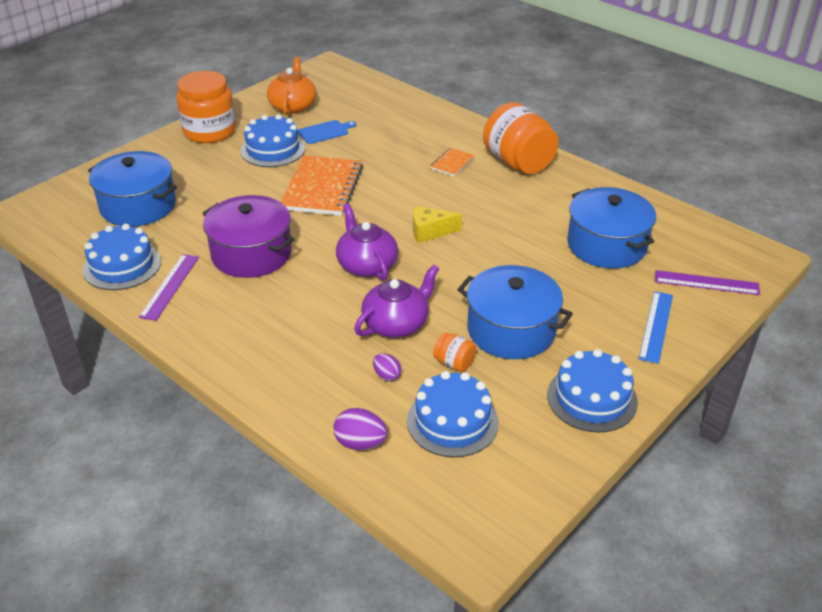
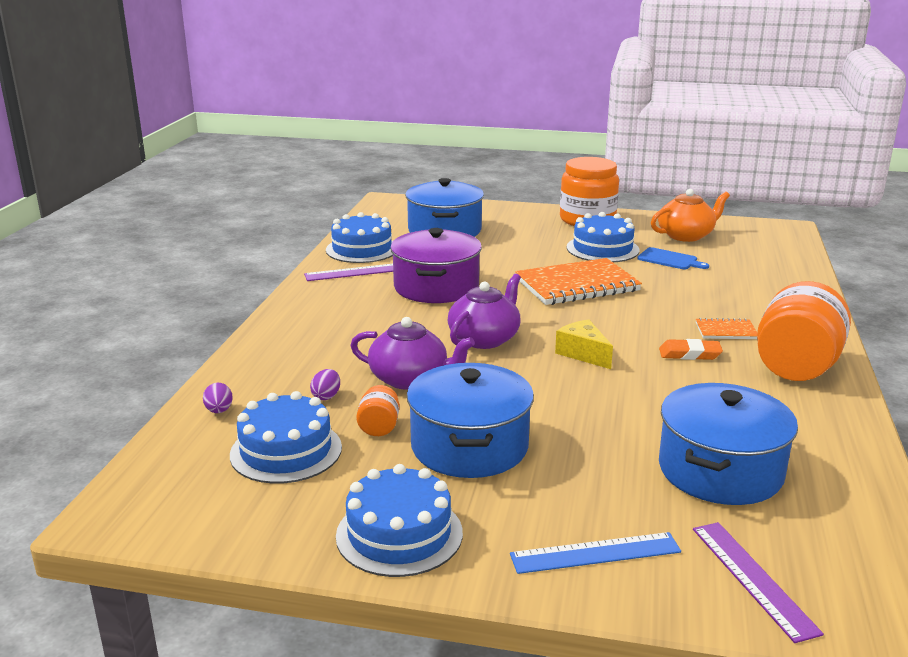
camera: 60 degrees right, 15 degrees down
purple egg [333,408,388,450] -> purple egg [203,383,233,413], size x0.64
none -> orange eraser [659,339,723,360]

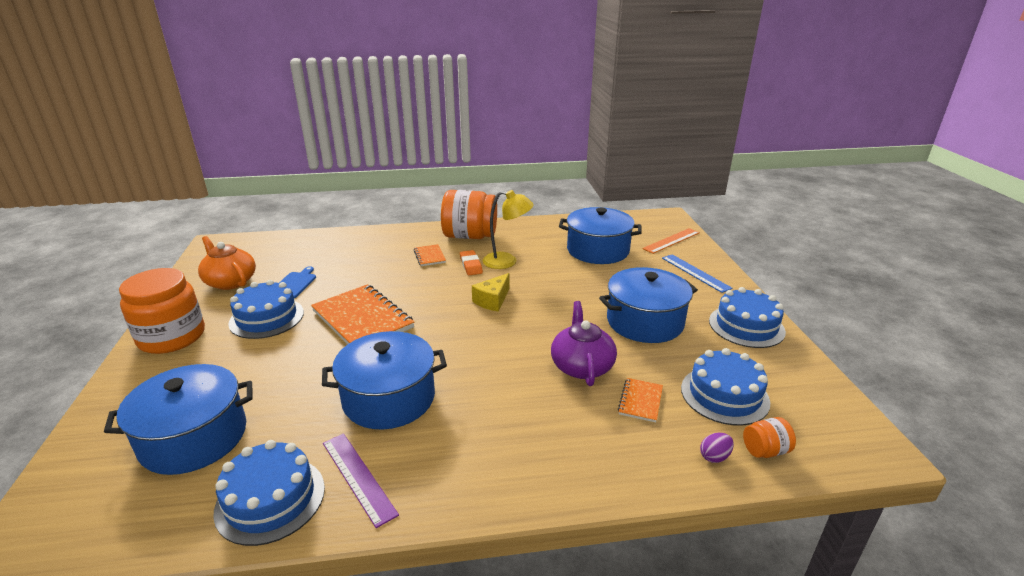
camera: 110 degrees left, 5 degrees up
purple egg [310,369,340,400] -> orange notebook [618,378,663,422]
orange jar [356,385,400,436] -> orange jar moved to [743,417,796,458]
purple pot [390,228,482,303] -> blue pot [322,331,447,429]
purple teapot [448,274,521,349] -> none
purple ruler [693,522,824,643] -> orange ruler [642,228,700,254]
none -> yellow lamp [483,190,534,269]

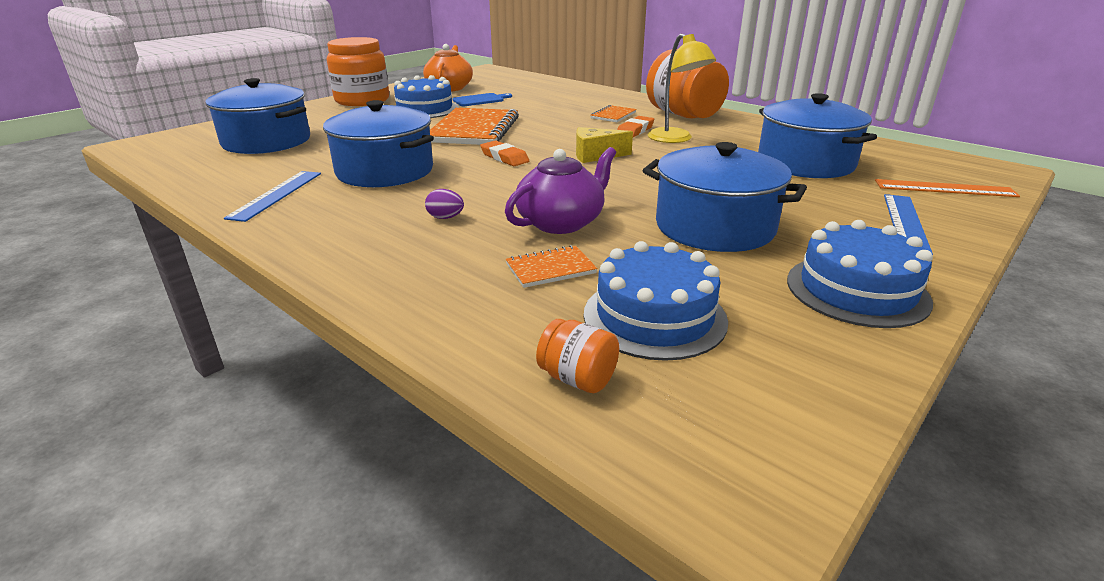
camera: 50 degrees right, 0 degrees up
blue cake [213,440,325,546] -> none
purple ruler [323,433,399,528] -> blue ruler [224,171,321,222]
purple egg [700,433,734,463] -> purple egg moved to [425,189,464,219]
none -> orange eraser [480,140,529,166]

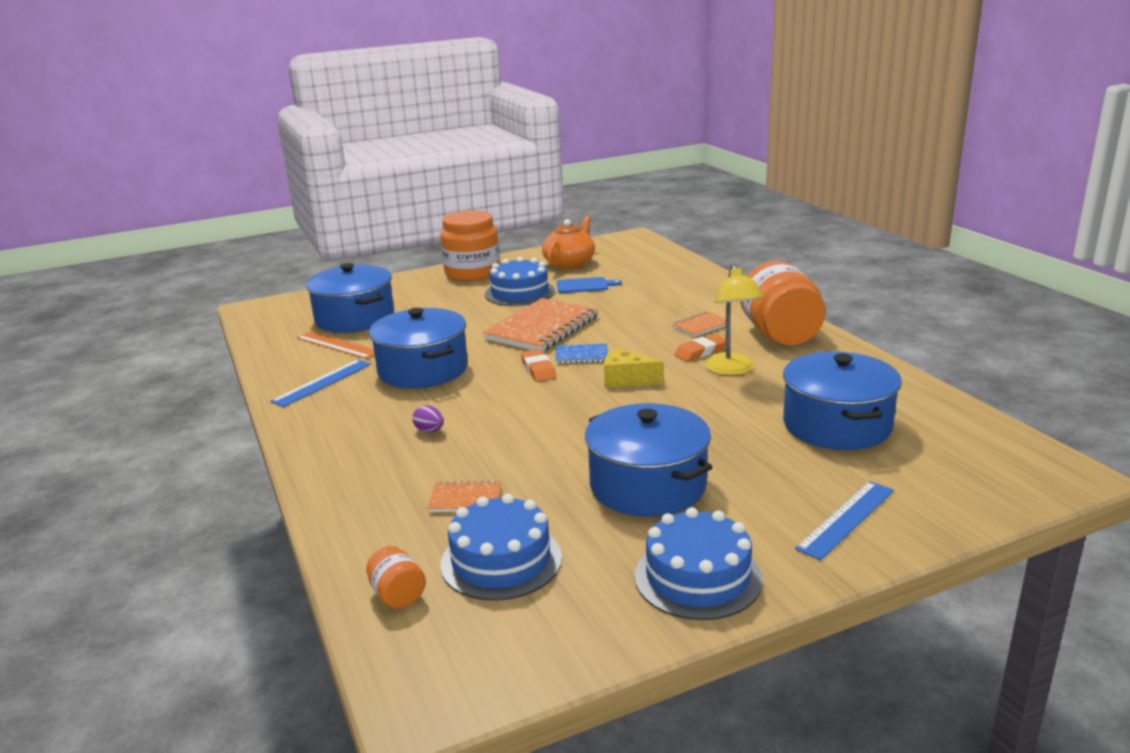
camera: 25 degrees right, 5 degrees down
purple teapot [505,147,616,234] -> none
orange ruler [875,179,1020,197] -> orange ruler moved to [296,331,375,359]
none -> blue notebook [556,344,608,364]

